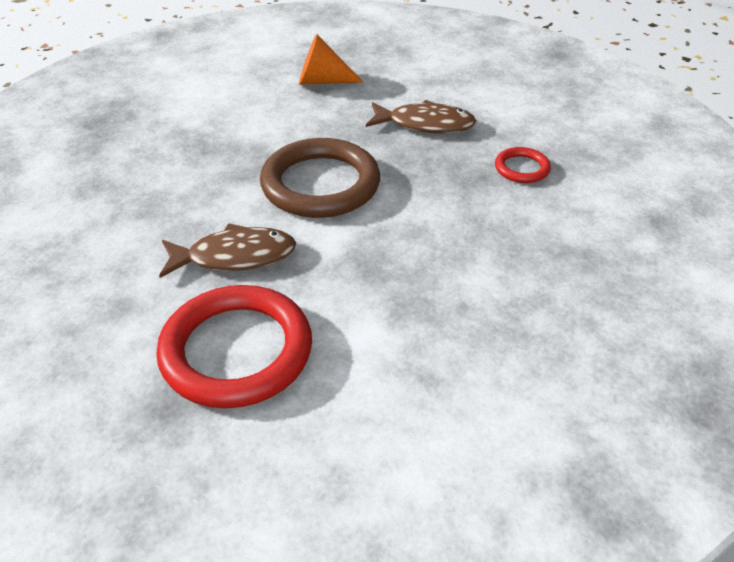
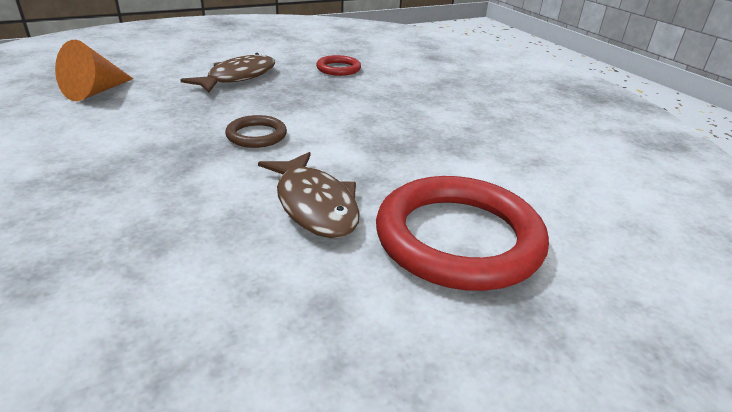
camera: 65 degrees left, 10 degrees down
brown fish [159,223,296,278] -> brown fish turned 135 degrees clockwise [258,152,360,238]
brown ring [260,138,380,218] -> brown ring [225,115,287,148], size x0.47

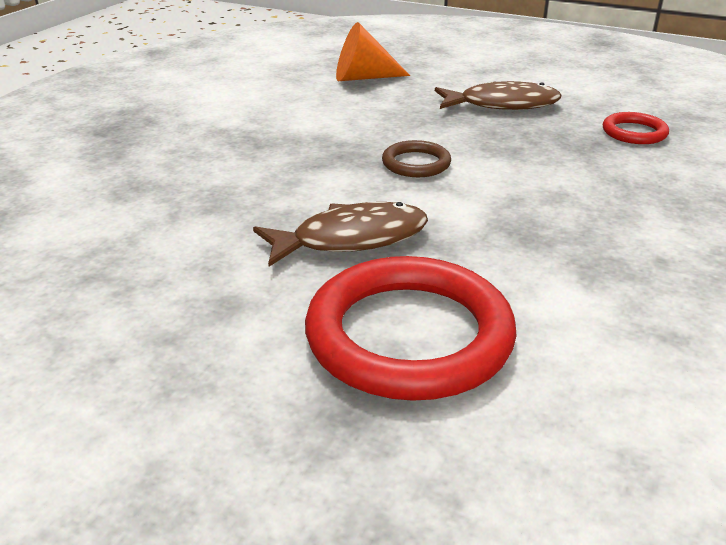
camera: 55 degrees right, 0 degrees up
brown fish [258,152,360,238] -> brown fish turned 135 degrees counterclockwise [253,202,428,267]

